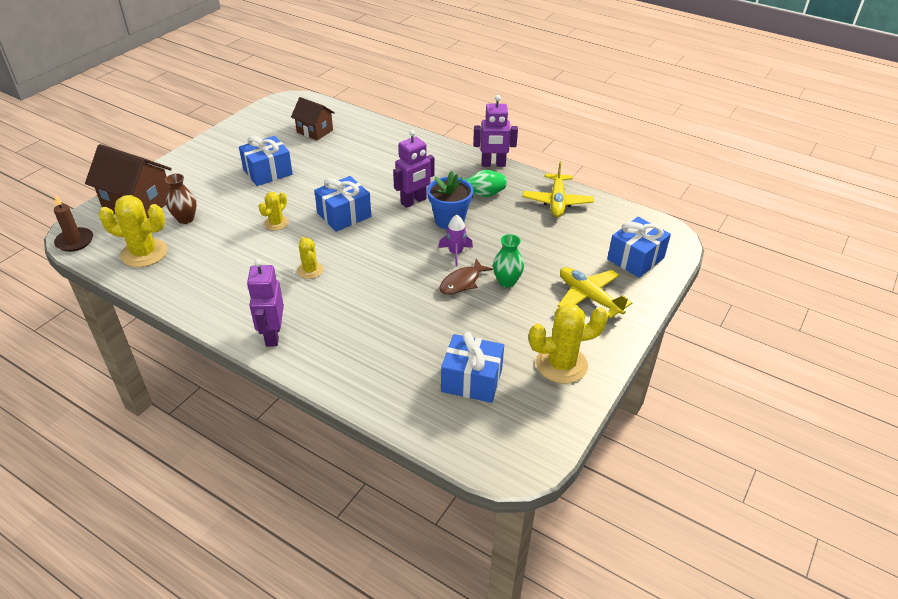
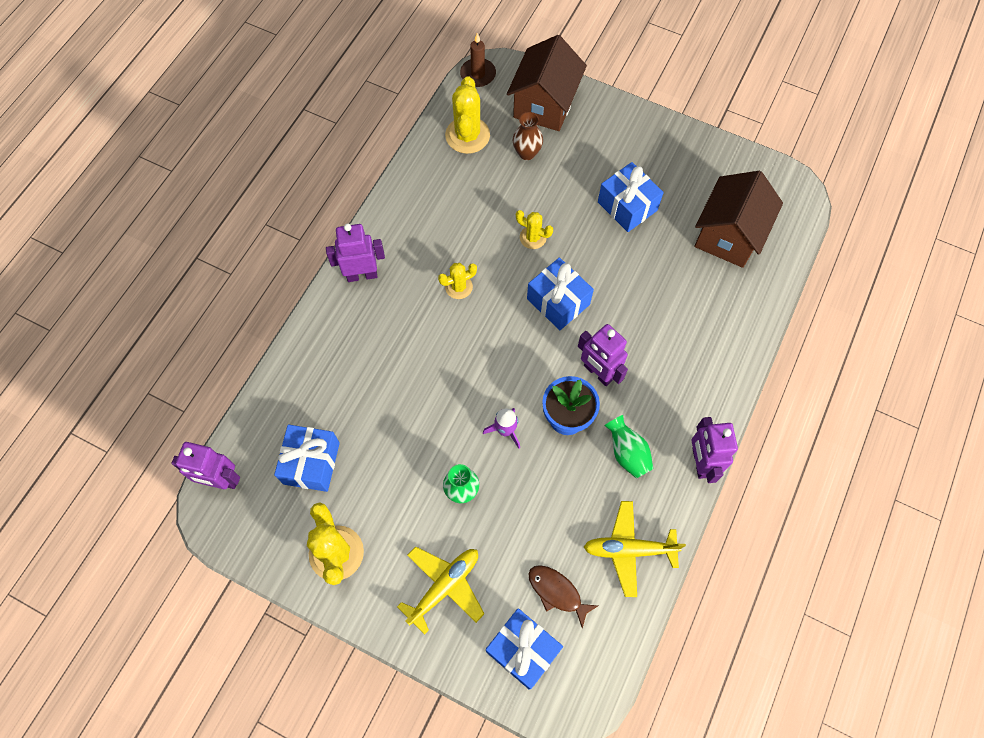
camera: 85 degrees right, 25 degrees up
brown house [291,97,335,140] -> brown house [694,171,783,268], size x1.63
brown fish [439,259,493,295] -> brown fish moved to [528,565,598,629]
none -> purple robot [171,442,240,489]

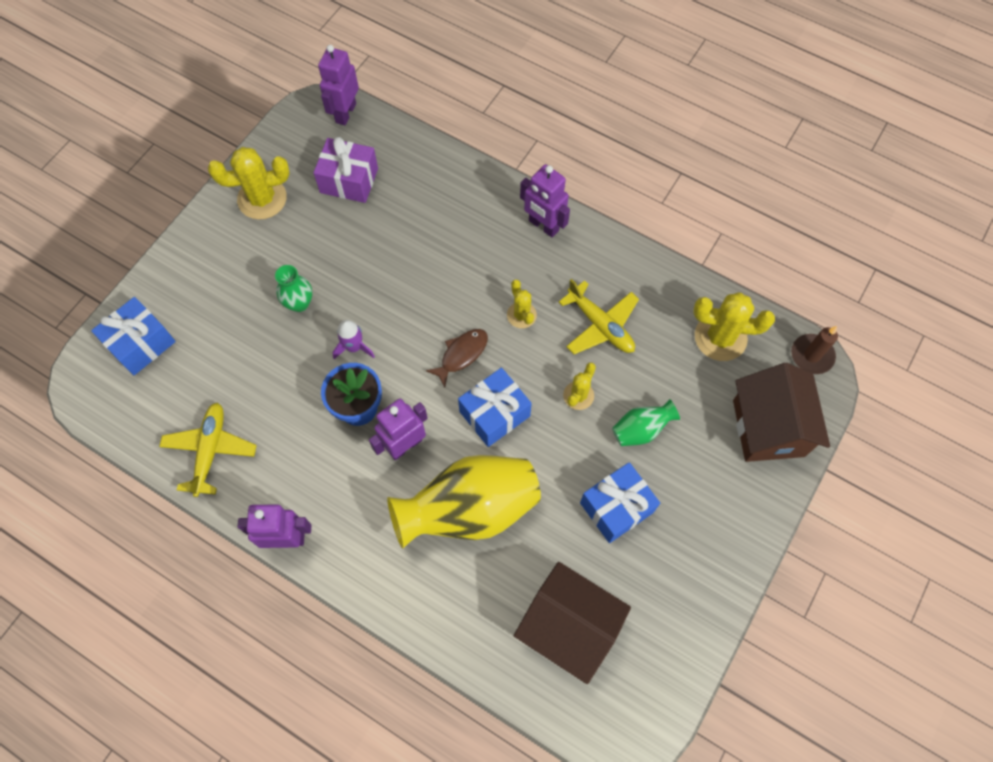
camera: 95 degrees right, 0 degrees up
blue gift [274,425,340,492] -> purple gift [313,137,378,203]
purple robot [326,223,385,282] -> purple robot turned 135 degrees clockwise [520,164,570,238]
yellow plane [397,546,484,635] -> yellow plane moved to [559,279,639,354]
brown house [507,35,587,131] -> brown house turned 60 degrees clockwise [733,363,830,462]
brown vase [513,112,543,160] -> none
brown fish [528,565,598,629] -> brown fish moved to [426,329,488,388]
green vase [604,415,653,478] -> green vase moved to [612,399,680,446]
none -> yellow vase [387,455,541,549]

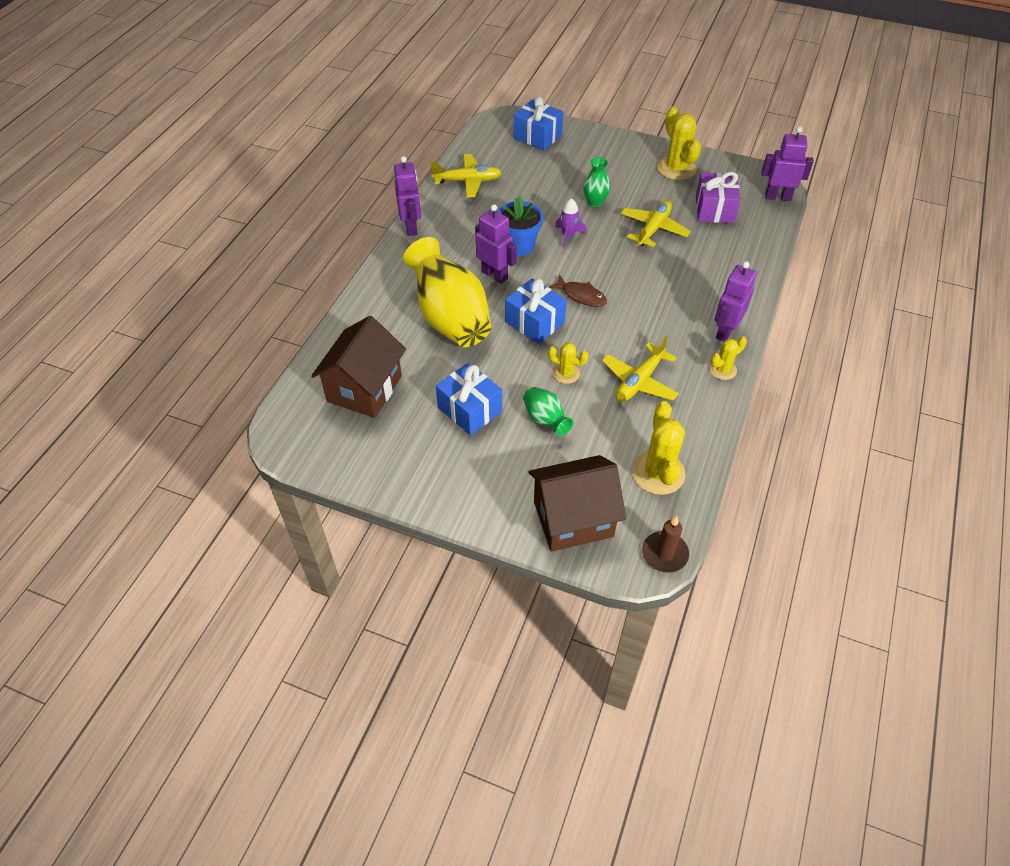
camera: 80 degrees right, 15 degrees down
yellow cactus [507,280,537,328] -> yellow cactus moved to [709,336,747,380]
none -> yellow plane [621,200,691,247]

